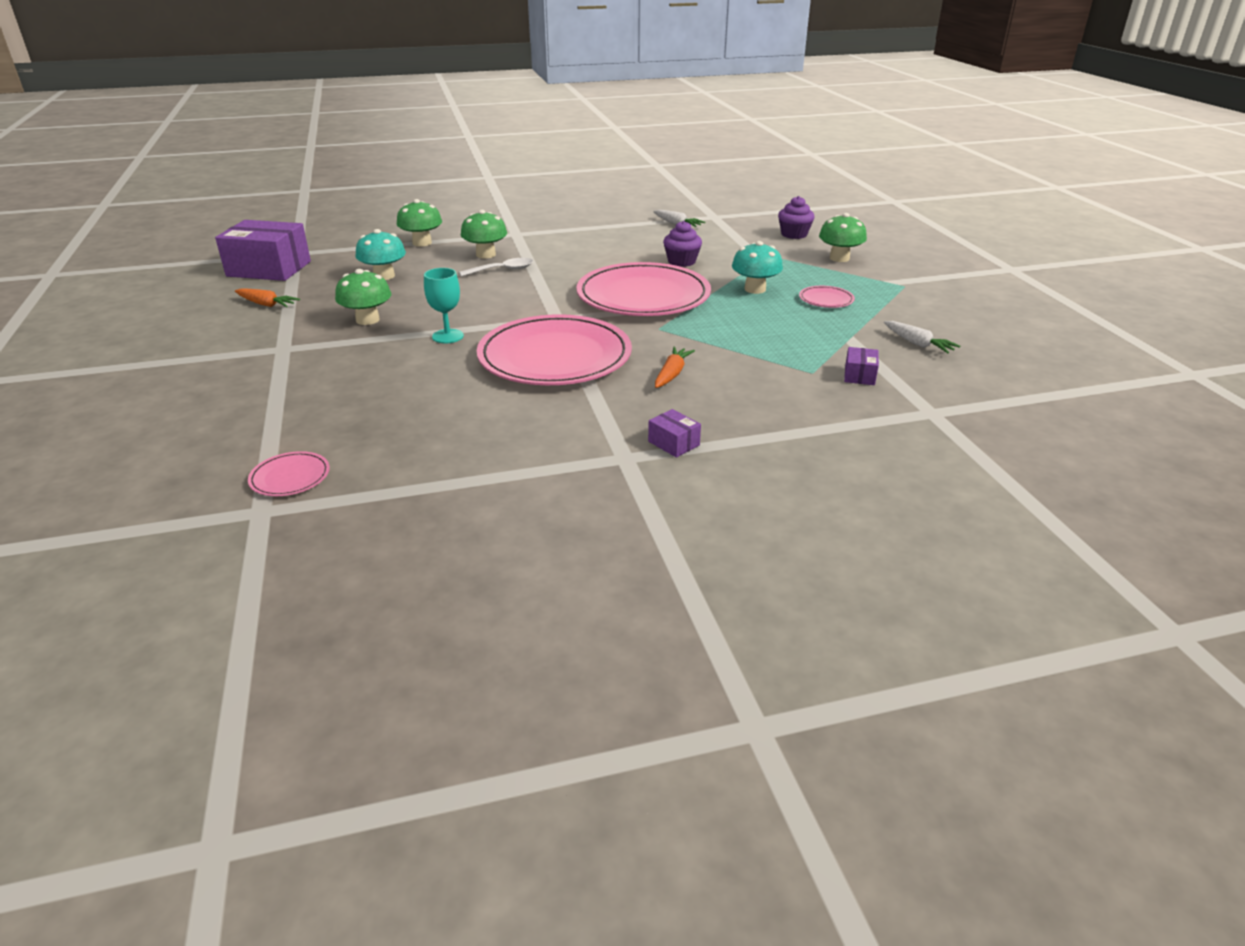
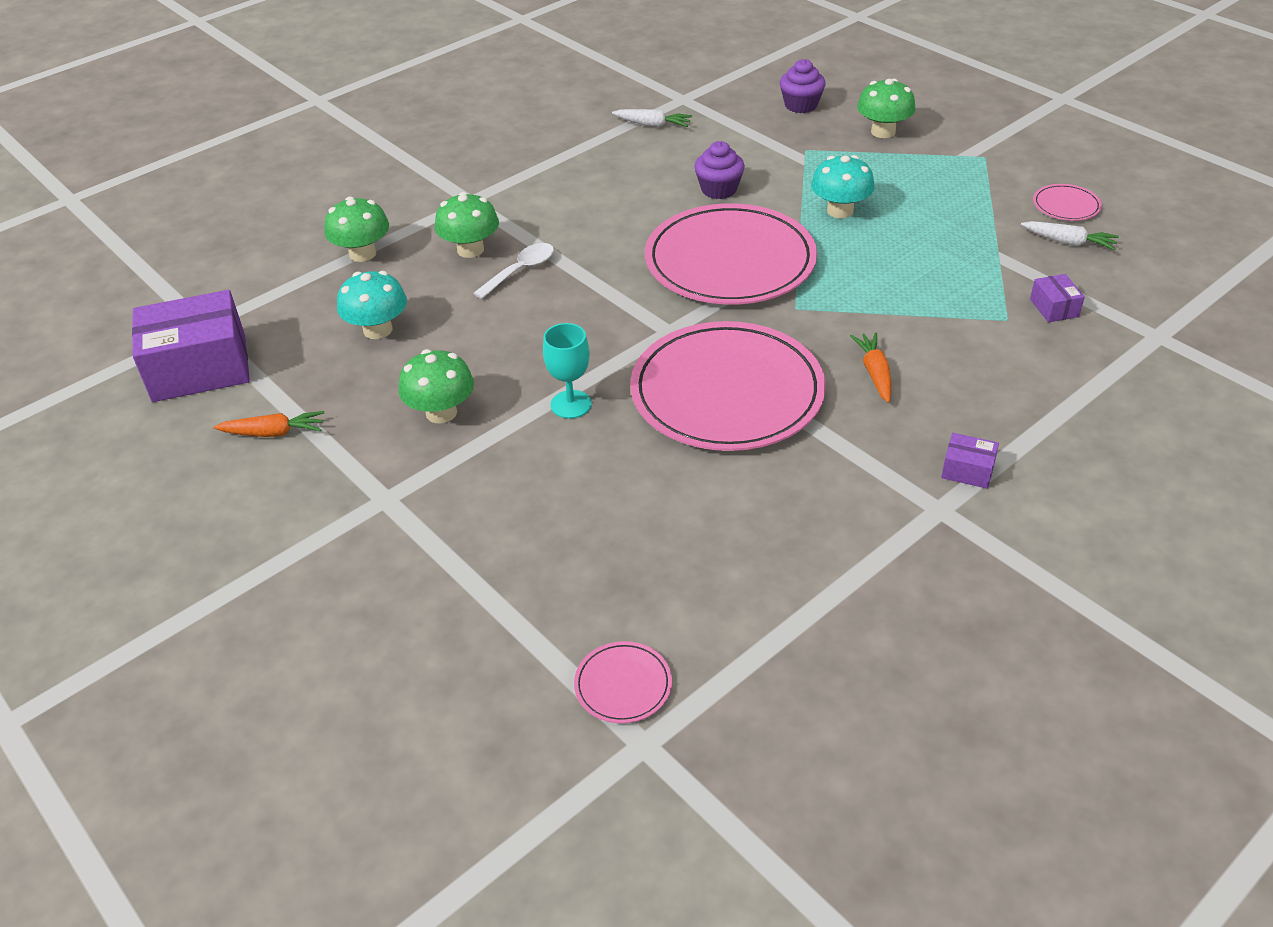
camera: 25 degrees left, 10 degrees up
pink plate [799,286,855,308] -> pink plate moved to [1033,184,1102,221]

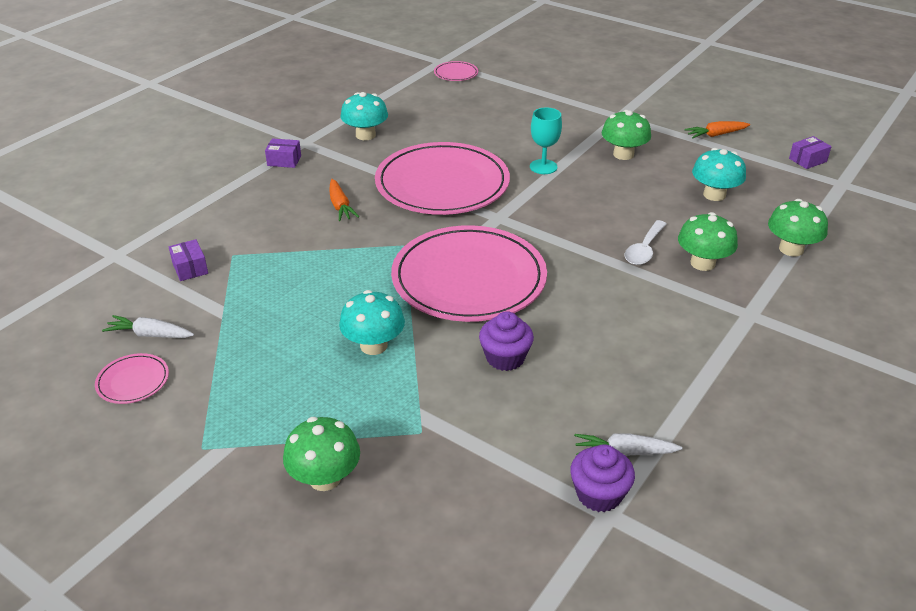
camera: 165 degrees right, 5 degrees down
purple box [132,290,250,402] -> purple box [789,136,832,169], size x0.43
purple cupcake [780,59,826,113] -> purple cupcake moved to [570,444,635,512]
none -> turquoise mushroom [340,92,388,140]

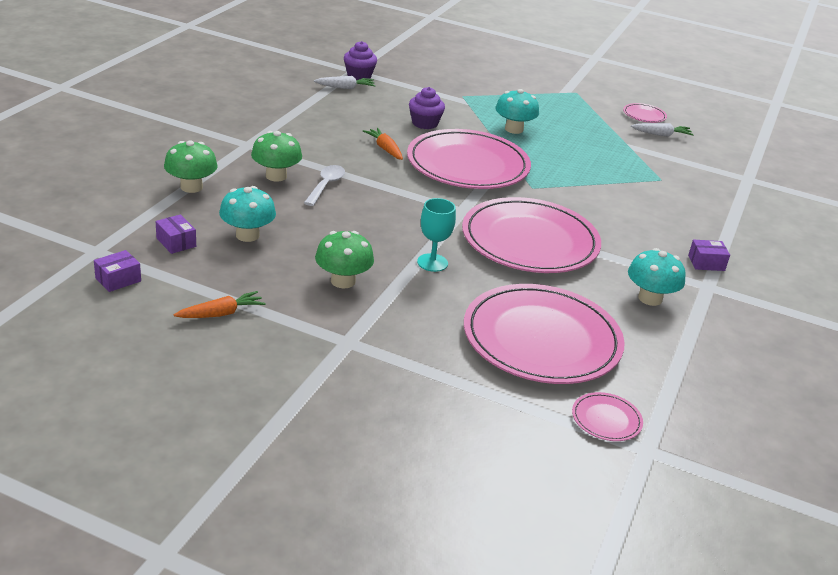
camera: 165 degrees right, 5 degrees down
purple box [169,239,208,281] -> purple box moved to [156,214,196,254]
green mushroom [283,417,360,491] -> none
orange carrot [329,179,359,221] -> orange carrot moved to [363,128,403,160]
none -> pink plate [464,284,625,384]

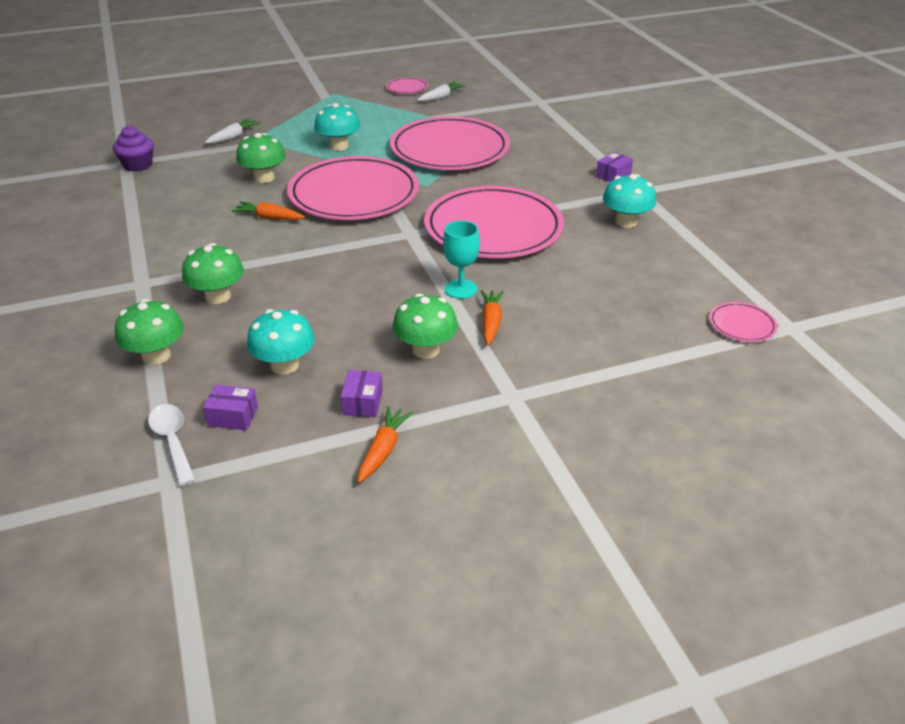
camera: 40 degrees left, 5 degrees up
purple box [94,250,141,292] -> purple box moved to [341,370,383,417]
white spoon [304,165,345,206] -> white spoon moved to [148,404,195,486]
white carrot [314,76,376,89] -> white carrot moved to [205,119,260,144]
purple cupcake [409,87,445,129] -> green mushroom [236,133,286,183]
pink plate [464,284,625,384] -> pink plate moved to [390,116,510,170]
none -> orange carrot [481,290,504,345]

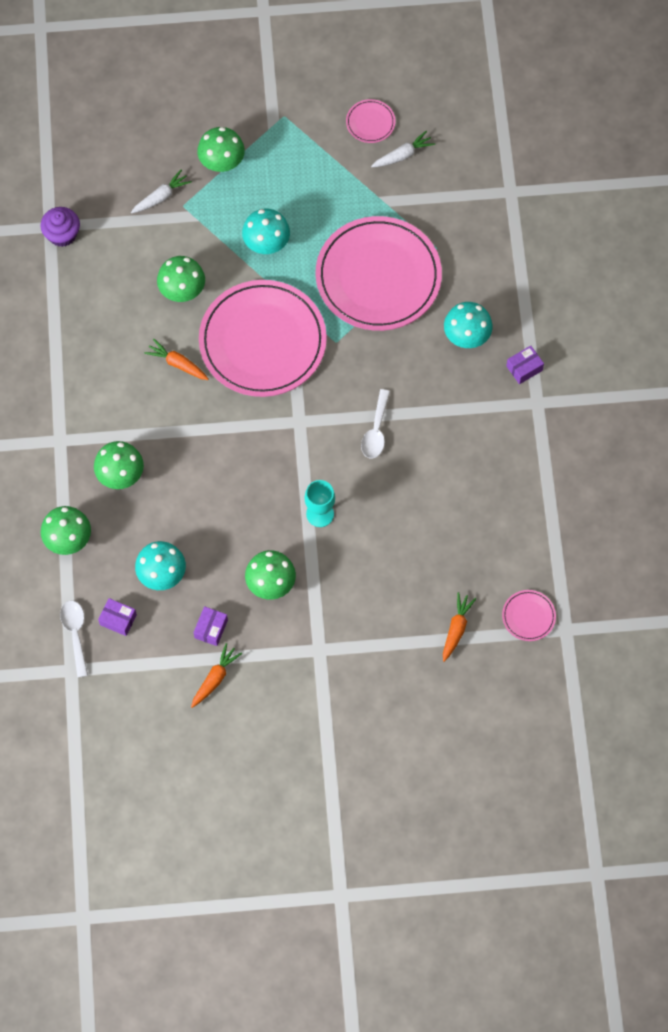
camera: 15 degrees right, 30 degrees up
pink plate [424,186,564,258] -> white spoon [361,389,390,458]
orange carrot [481,290,504,345] -> orange carrot moved to [443,592,476,662]
turquoise mushroom [603,174,656,228] -> turquoise mushroom moved to [444,302,493,348]
none -> green mushroom [197,127,245,172]

